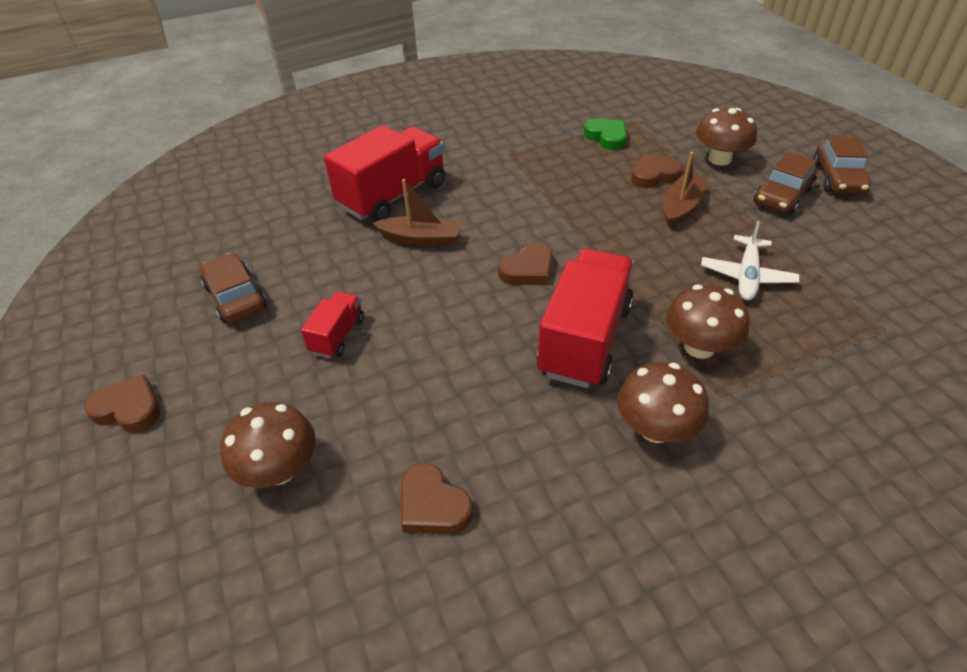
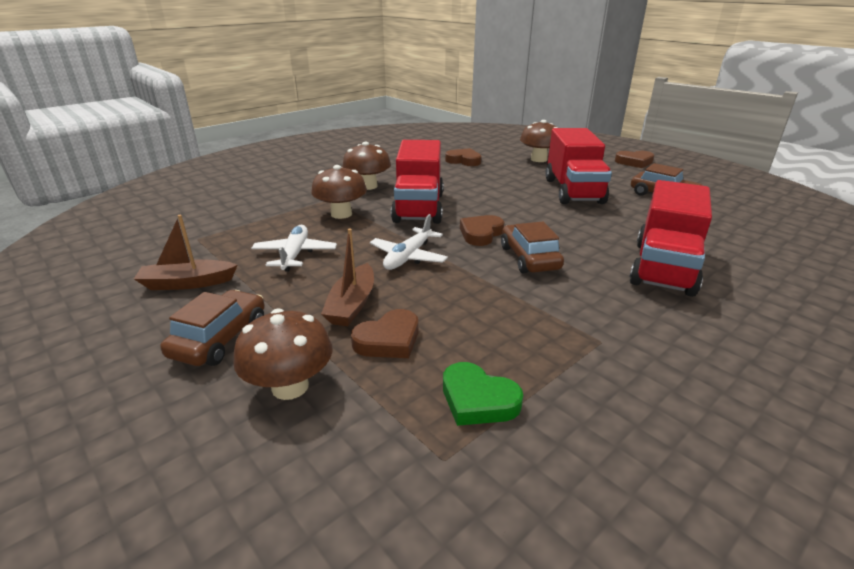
camera: 160 degrees right, 15 degrees down
red truck [301,292,364,358] -> red truck [545,128,612,204], size x2.02
brown boat [373,179,461,246] -> brown boat moved to [134,215,237,290]
brown car [813,136,871,194] -> brown car moved to [501,222,564,273]
none -> white plane [370,214,448,270]

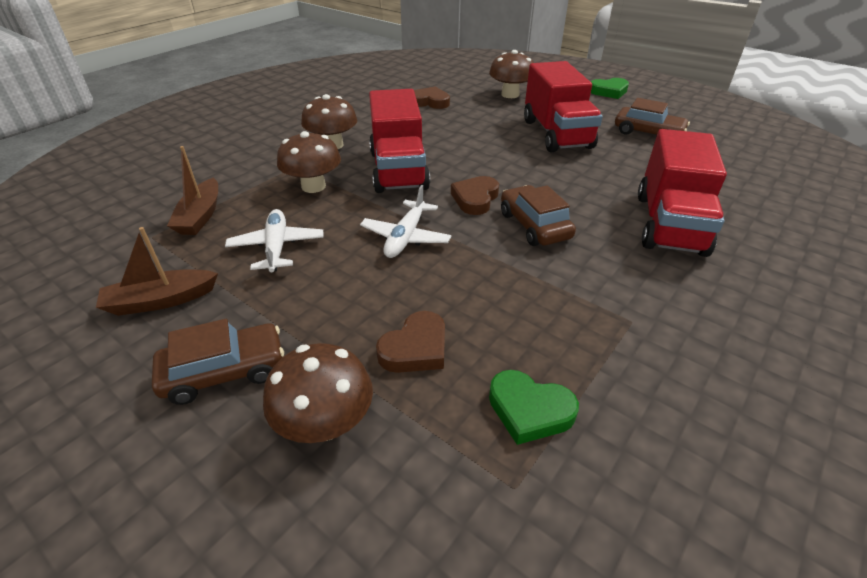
camera: 10 degrees left, 10 degrees up
brown car [160,290,265,366] -> brown car turned 60 degrees clockwise [152,319,284,405]
brown boat [321,228,374,326] -> brown boat moved to [167,146,218,235]
brown heart [615,151,654,168] -> green heart [591,78,629,99]

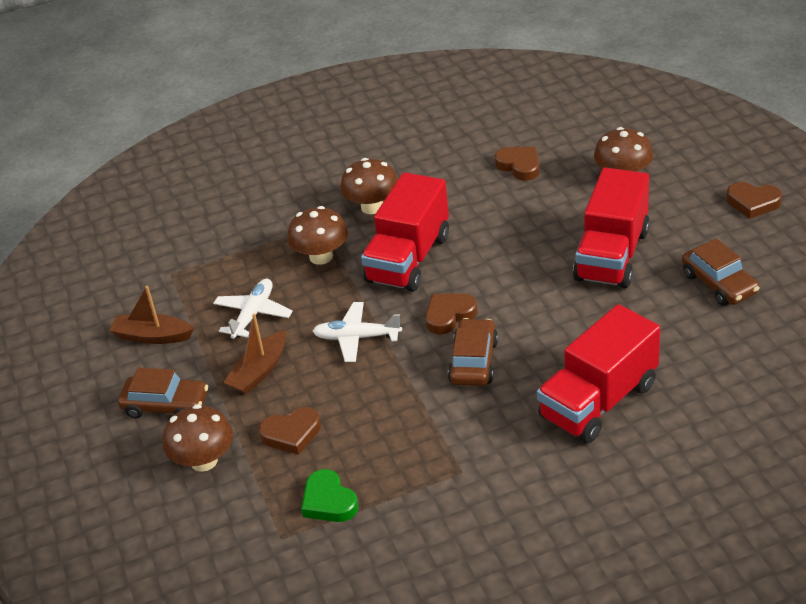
camera: 35 degrees right, 0 degrees up
brown boat [167,146,218,235] -> brown boat moved to [223,313,286,394]
white plane [360,185,451,258] -> white plane turned 45 degrees clockwise [313,302,402,362]
green heart [591,78,629,99] -> brown heart [727,182,782,219]

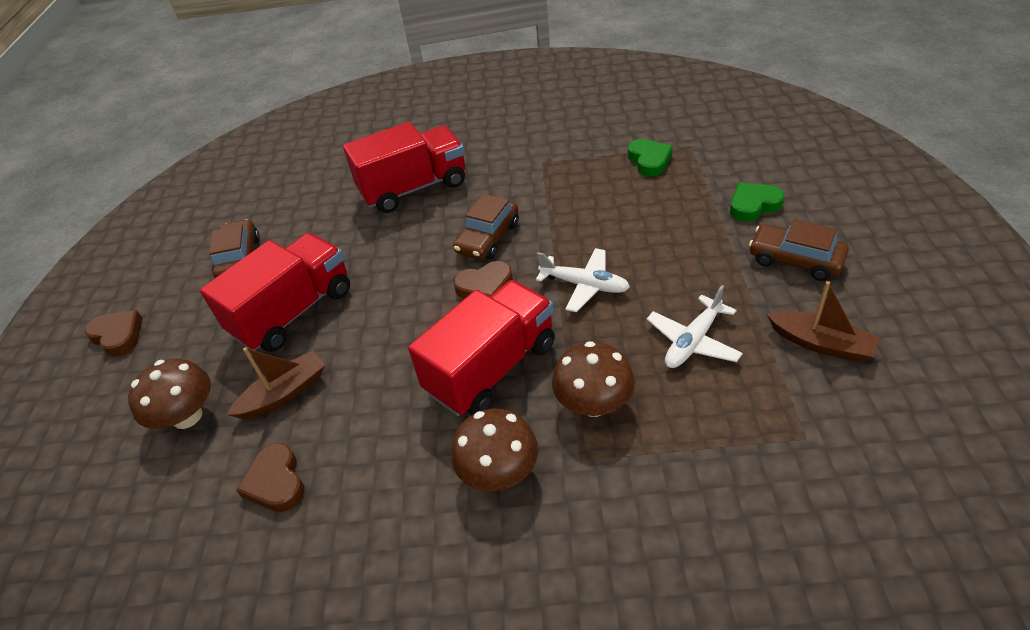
camera: 160 degrees left, 5 degrees up
brown mushroom [163,404,233,472] -> green heart [730,182,785,222]
brown boat [223,313,286,394] -> brown boat moved to [227,347,325,419]
brown heart [259,407,321,455] -> none

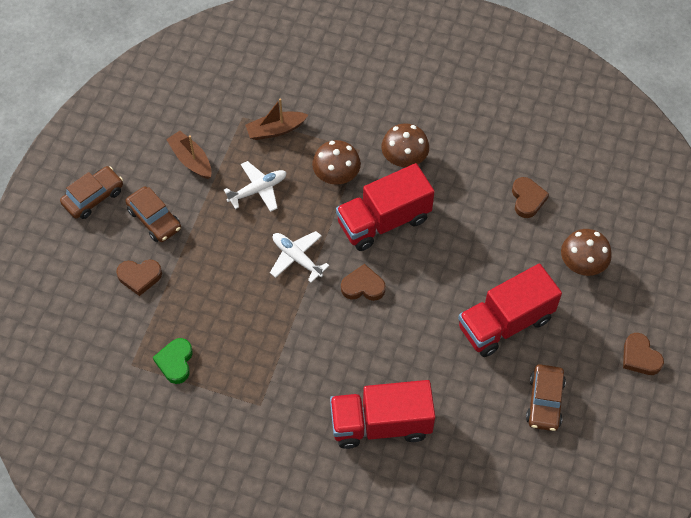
camera: 165 degrees left, 15 degrees up
brown boat [227,347,325,419] -> brown boat moved to [245,98,308,140]
brown car [453,194,519,260] -> brown car moved to [60,166,123,219]
green heart [730,182,785,222] -> brown heart [116,260,162,296]

